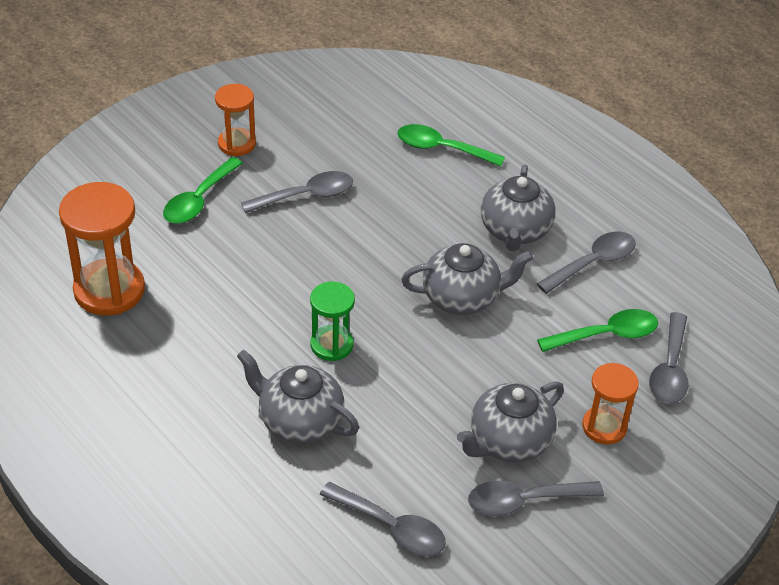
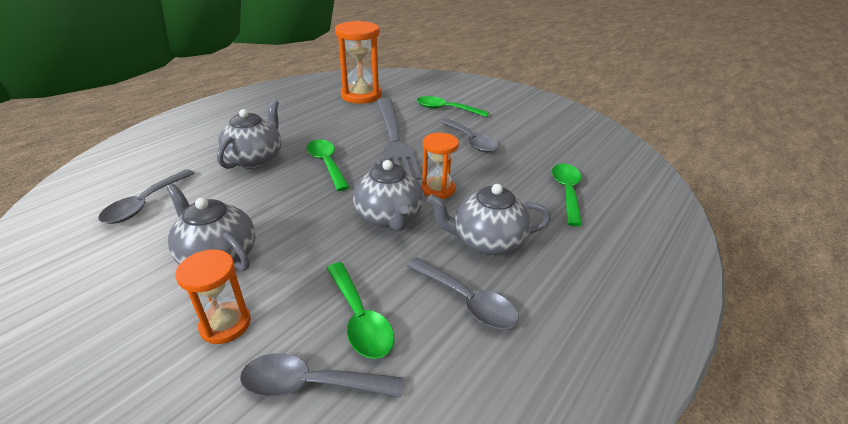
camera: 80 degrees right, 10 degrees down
orange hourglass [215,84,256,156] -> orange hourglass moved to [422,133,459,199]
green hourglass [310,281,355,361] -> green spoon [306,140,350,191]
grey spoon [468,481,604,516] -> none
none -> grey fork [377,98,421,180]

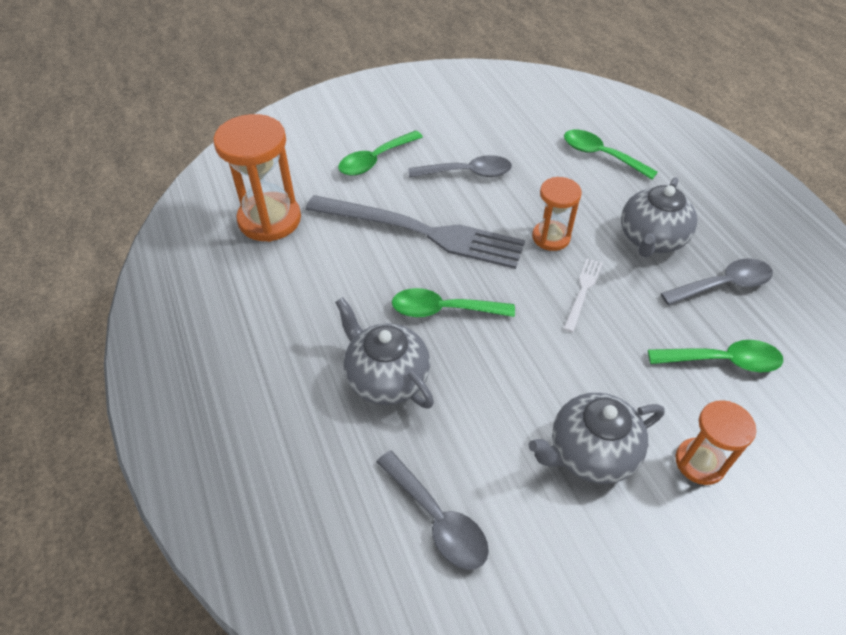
camera: 60 degrees left, 15 degrees up
grey spoon [240,353,404,397] -> none
grey teapot [353,159,424,231] -> white fork [563,258,602,332]

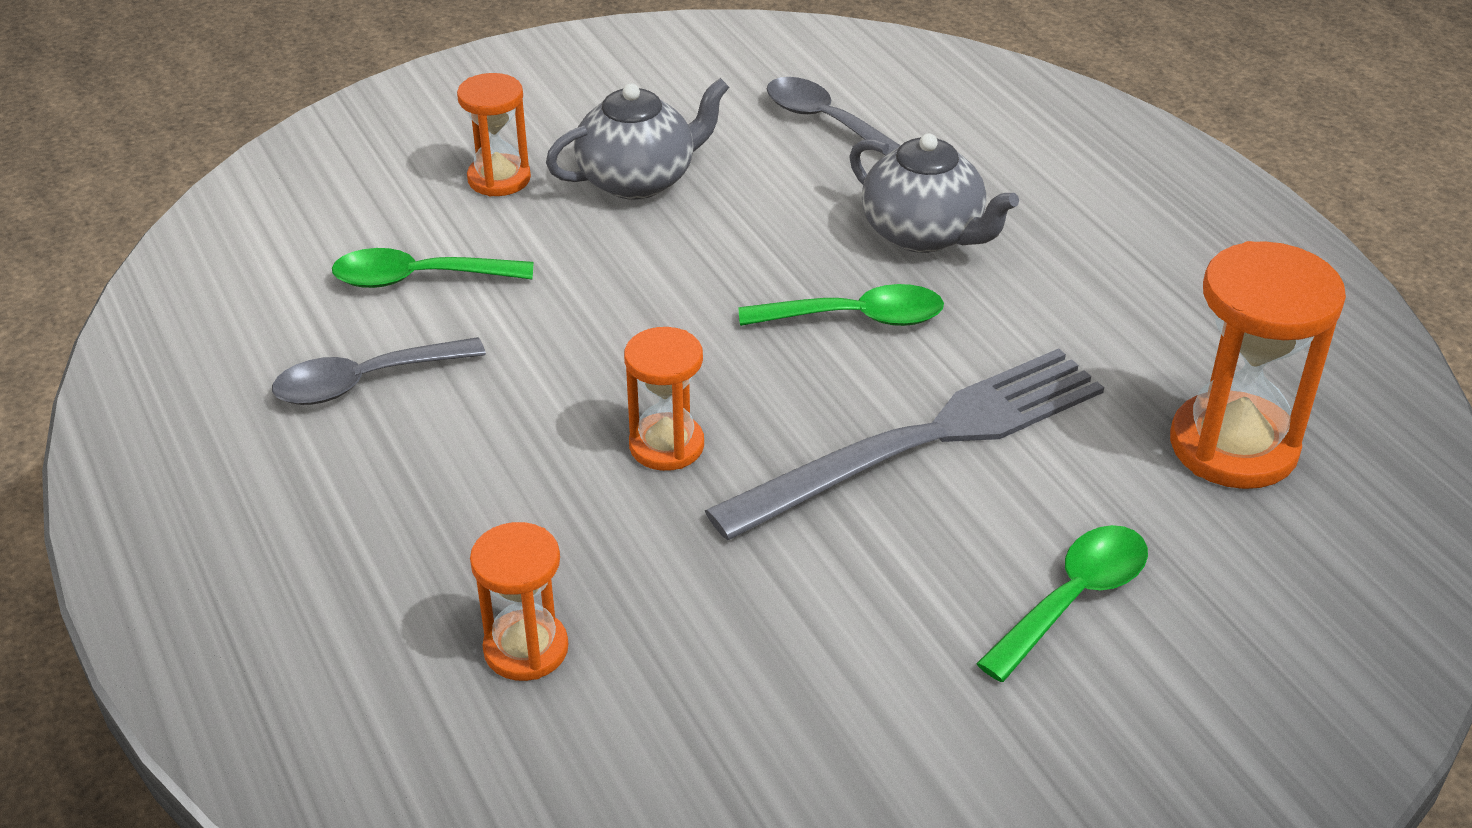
camera: 175 degrees right, 10 degrees down
grey fork [306,195,525,269] -> grey fork turned 135 degrees clockwise [705,349,1104,540]
grey spoon [408,155,512,178] -> none
white fork [563,258,602,332] -> none
green spoon [564,130,658,180] -> orange hourglass [470,522,568,681]
grey teapot [621,177,698,257] -> none

